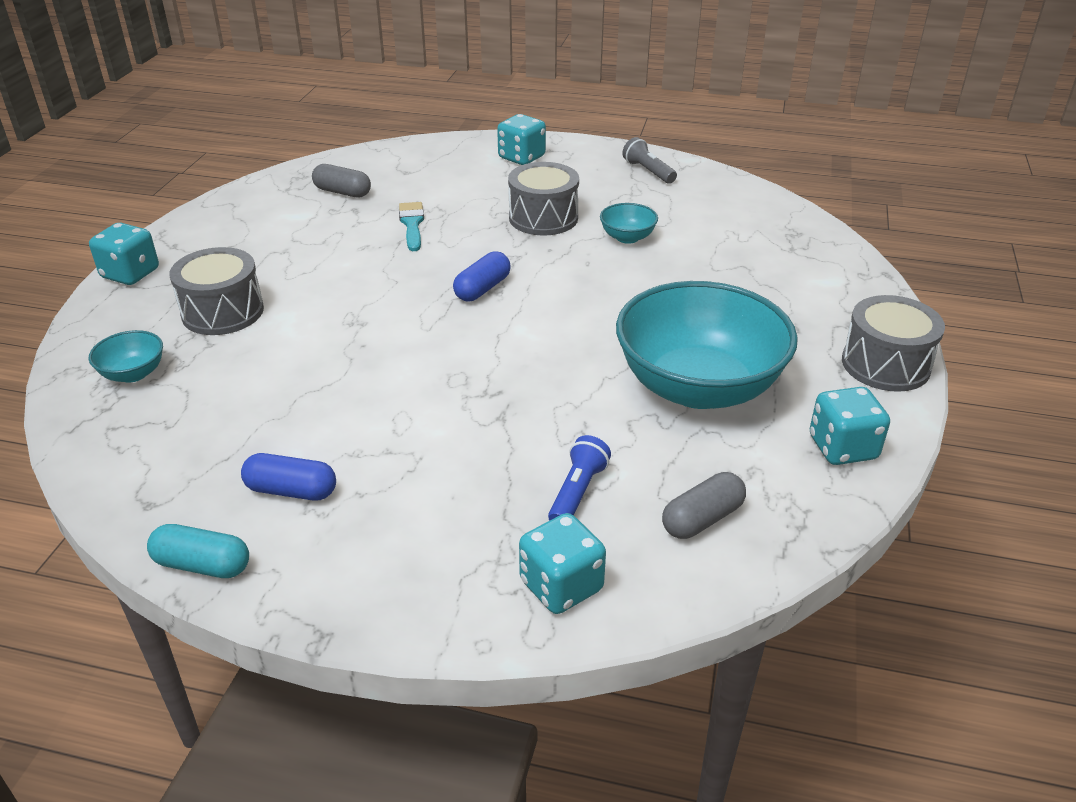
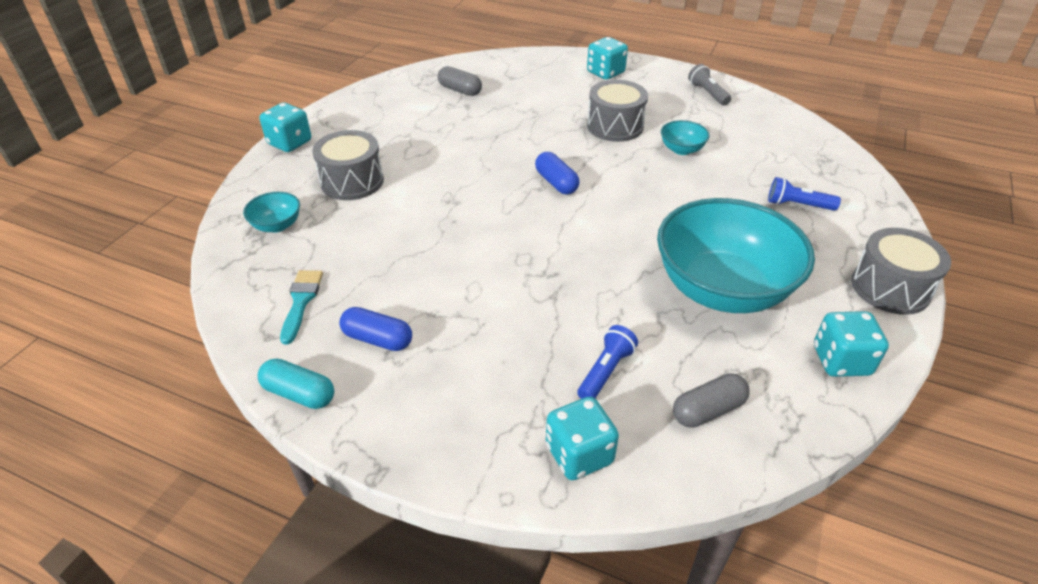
camera: 10 degrees right, 5 degrees up
turquoise brush [399,202,424,251] -> turquoise brush moved to [280,270,323,344]
blue capsule [453,251,511,301] -> blue capsule turned 75 degrees counterclockwise [535,152,579,195]
none -> blue flashlight [768,177,841,211]

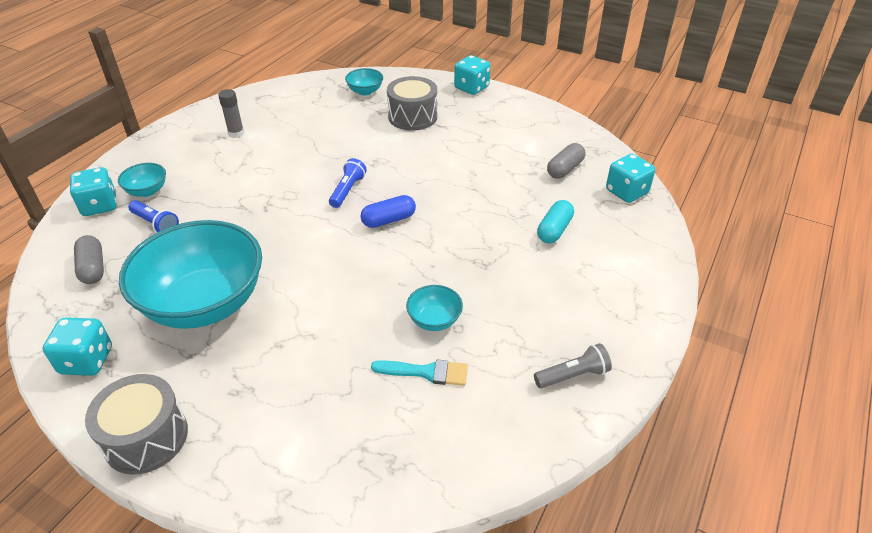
camera: 95 degrees right, 0 degrees up
turquoise capsule [258,359,334,409] -> turquoise capsule moved to [537,200,574,243]
turquoise brush [280,270,323,344] -> turquoise brush moved to [371,359,468,386]
blue capsule [339,307,412,351] -> grey glue stick [218,89,244,138]
turquoise dice [587,37,628,80] -> turquoise dice moved to [606,154,655,203]
grey drum [587,80,648,142] -> none
blue flashlight [768,177,841,211] -> blue flashlight moved to [329,158,367,208]
none -> turquoise bowl [118,163,166,197]

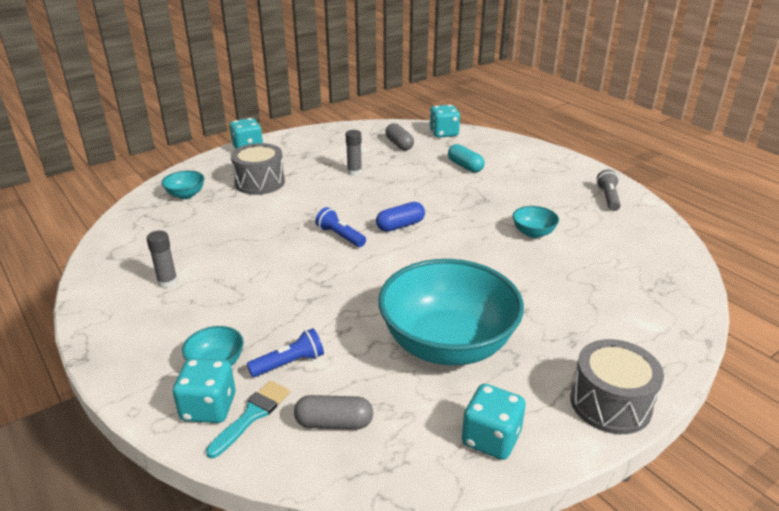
camera: 65 degrees left, 10 degrees down
blue capsule [361,195,416,228] -> blue capsule turned 60 degrees clockwise [376,202,425,232]
turquoise brush [371,359,468,386] -> turquoise brush moved to [206,381,290,458]
none -> grey glue stick [346,130,362,176]

